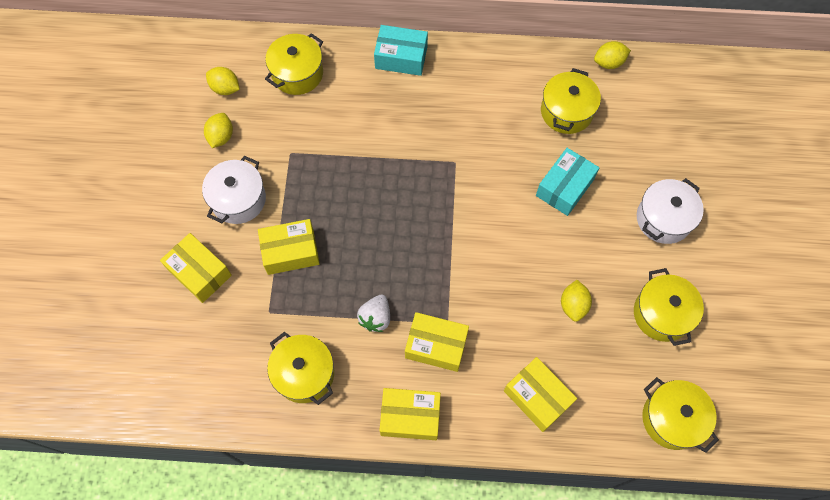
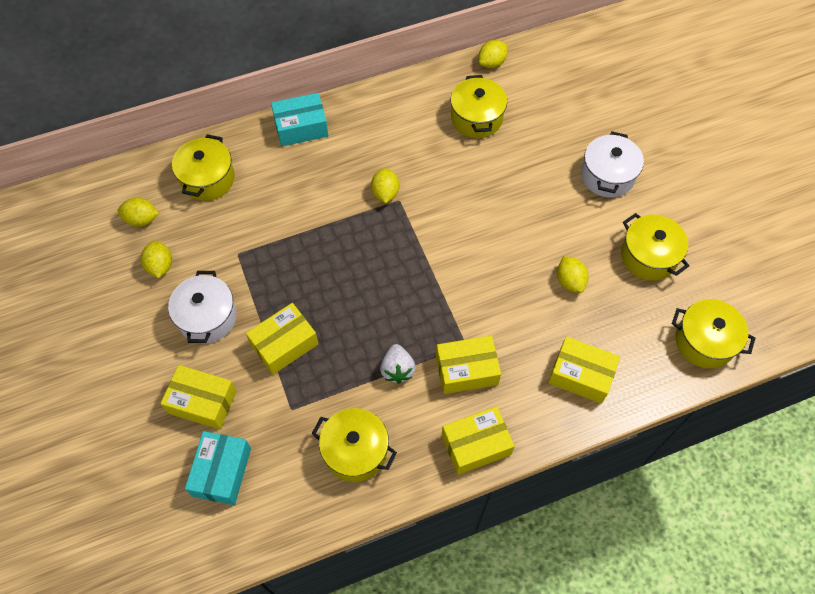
camera: 25 degrees left, 5 degrees down
turquoise box [536,148,599,216] -> turquoise box moved to [185,431,251,505]
none -> yellow lemon [371,168,399,203]

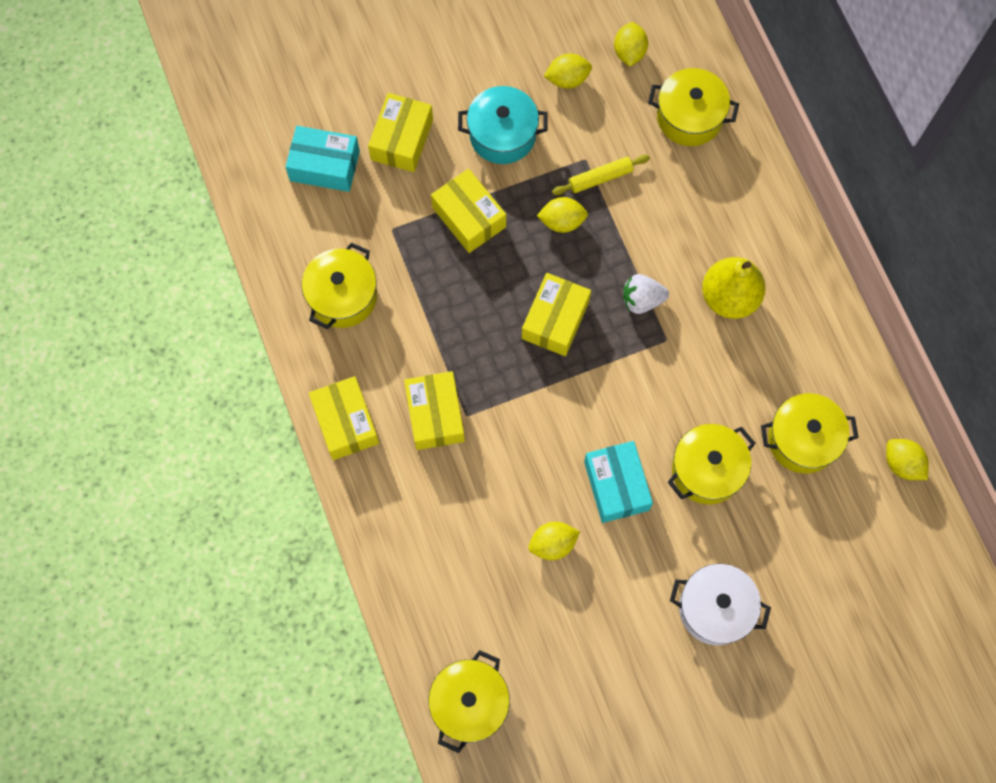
camera: 90 degrees right, 10 degrees up
white pot [168,271,237,343] -> turquoise pot [458,86,548,164]
turquoise box [271,93,328,146] -> turquoise box moved to [584,441,653,523]
yellow lemon [371,168,399,203] -> yellow lemon moved to [537,197,588,233]
white strawberry [380,344,416,384] -> white strawberry moved to [623,274,669,314]
yellow box [548,336,620,404] -> yellow box moved to [522,273,591,356]
yellow pot [621,213,689,281] -> yellow pot moved to [668,424,755,504]
none -> yellow rolling pin [552,155,650,195]
none -> yellow pear [702,257,766,319]

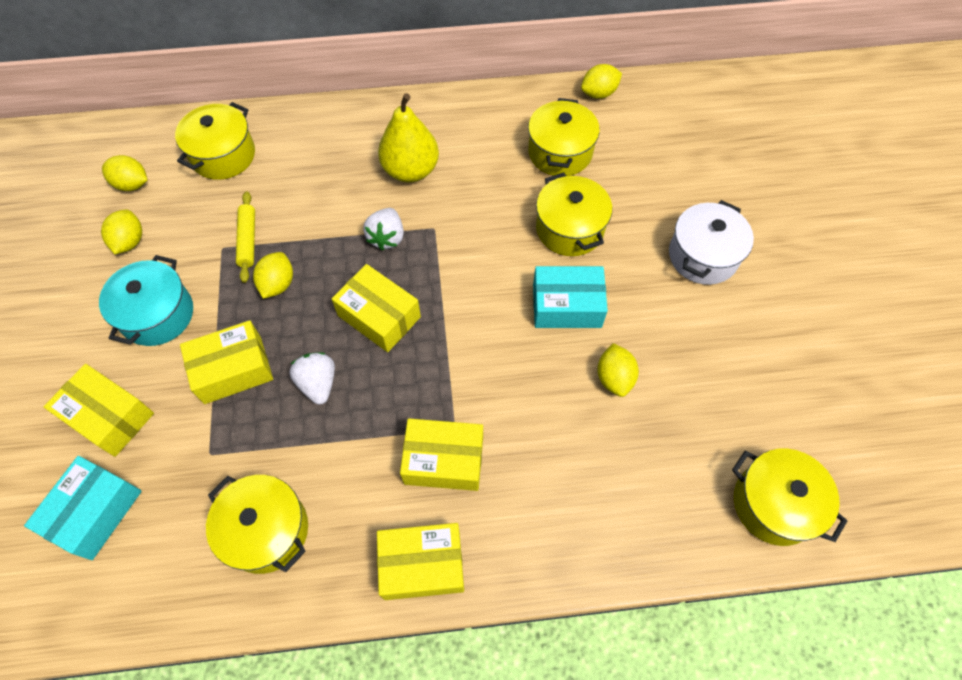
camera: 75 degrees left, 10 degrees down
none -> white strawberry [290,352,335,405]

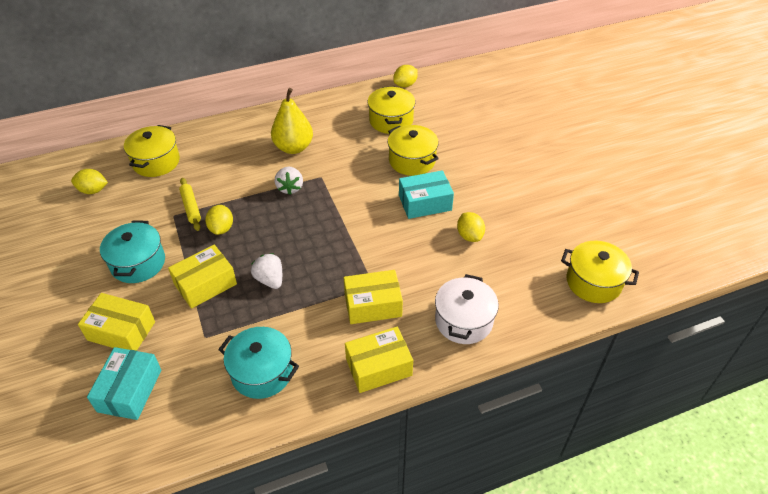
camera: 15 degrees left, 15 degrees down
yellow lemon [101,210,142,254] -> none
yellow pot [206,475,308,574] -> turquoise pot [218,327,299,399]
yellow box [332,264,421,352] -> none
white pot [669,200,754,285] -> white pot moved to [435,274,499,344]

